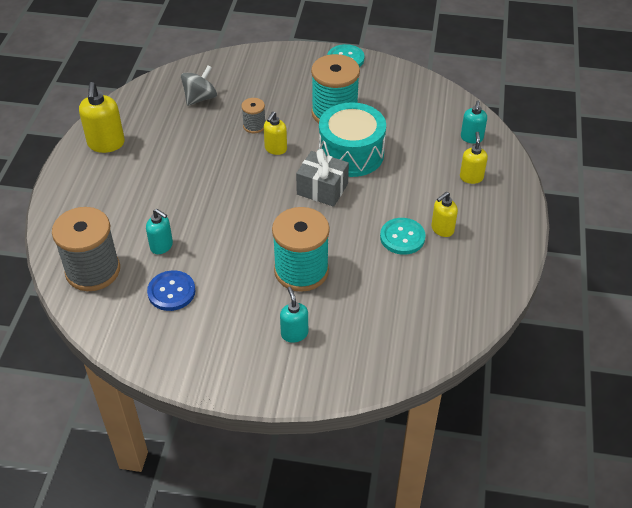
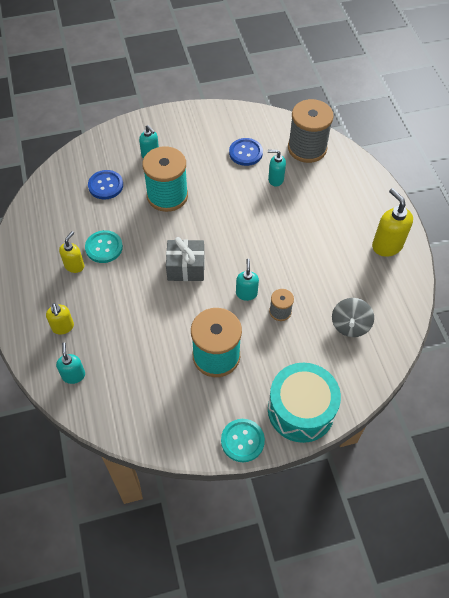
camera: 155 degrees right, 10 degrees up
yellow soap dispenser [264,111,287,155] -> turquoise soap dispenser [236,259,259,301]
turquoise drum [319,102,386,177] -> turquoise drum moved to [268,363,341,443]
none -> blue button [88,170,123,200]

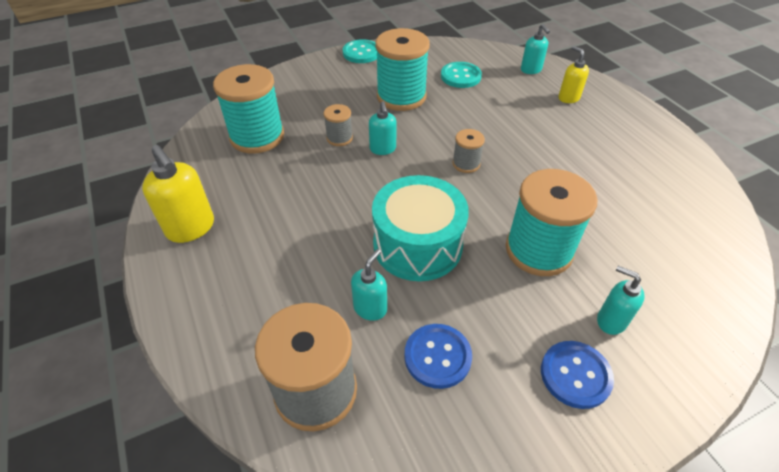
camera: 170 degrees right, 10 degrees down
yellow soap dispenser [59,231,84,273] -> none
turquoise button [85,230,123,263] -> turquoise button moved to [441,62,482,88]
blue button [88,170,123,200] -> blue button moved to [541,341,614,409]
grey gift [166,237,205,281] -> grey spool [452,129,485,173]
turquoise soap dispenser [268,150,286,186] -> turquoise soap dispenser turned 60 degrees counterclockwise [351,249,387,321]
turquoise drum [268,363,341,443] -> turquoise drum moved to [372,175,469,281]
grey spinning top [332,298,374,337] -> turquoise spool [213,64,284,153]

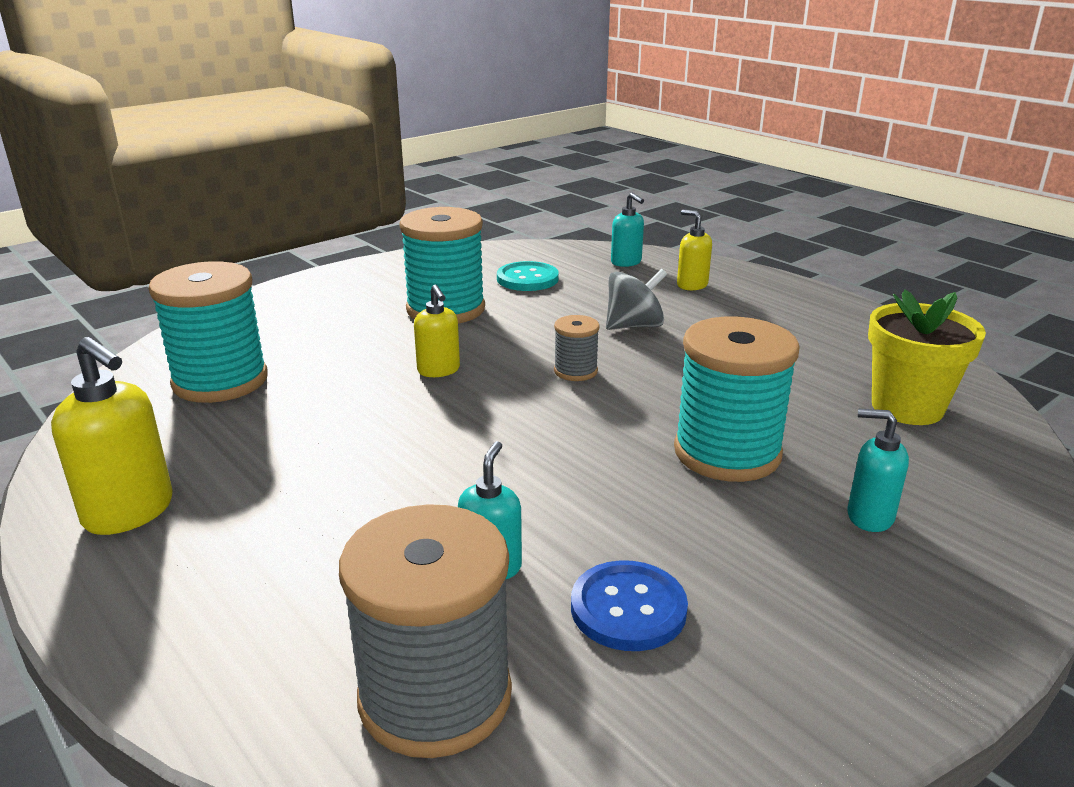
camera: 15 degrees left, 20 degrees down
grey spool [324,104,353,146] -> none
turquoise button [343,39,377,63] -> none
turquoise soap dispenser [369,101,397,155] -> yellow soap dispenser [414,285,460,377]
turquoise drum [372,175,469,281] -> none
blue button [541,341,614,409] -> none
none -> grey spinning top [606,269,667,330]
none -> yellow flower pot [868,290,986,425]

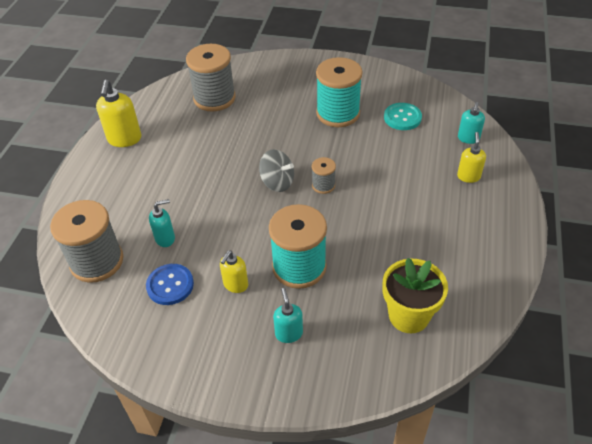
camera: 55 degrees right, 20 degrees up
turquoise spool [148,261,268,403] -> grey spool [186,44,236,112]
yellow soap dispenser [414,285,460,377] -> yellow soap dispenser moved to [220,251,248,293]
grey spinning top [606,269,667,330] -> grey spinning top moved to [259,149,294,192]

